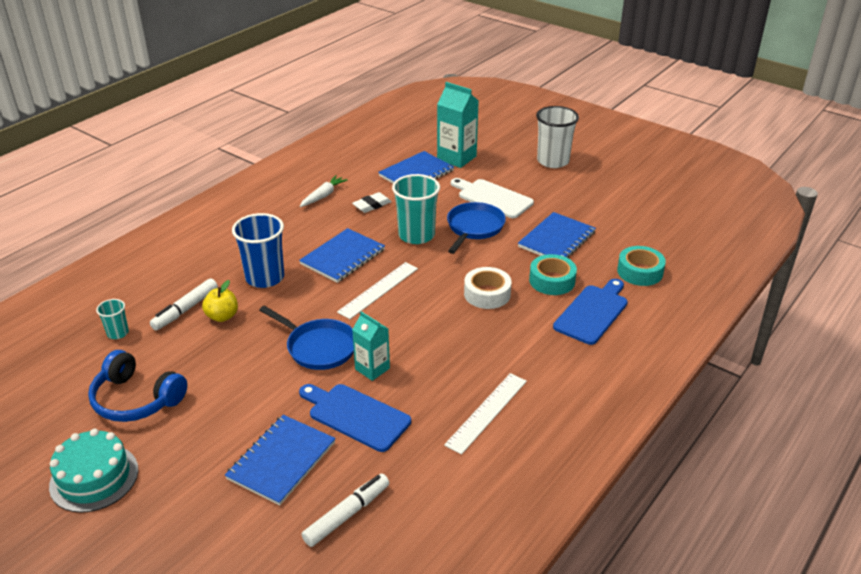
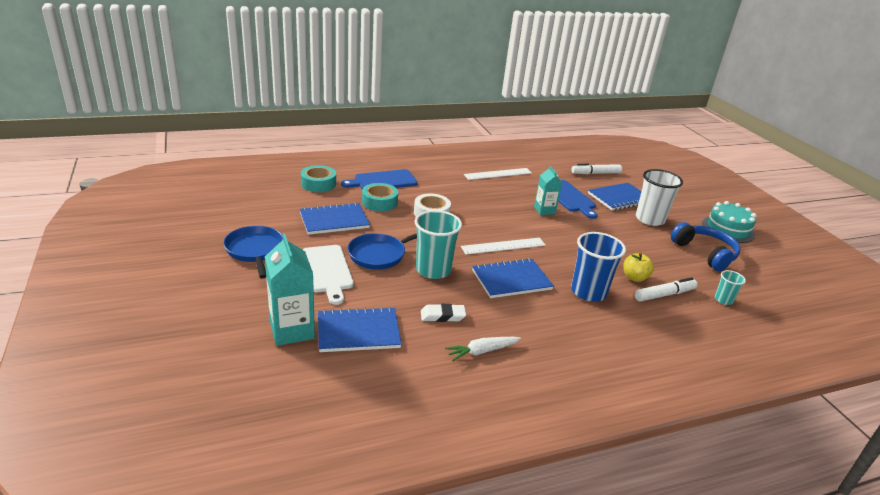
camera: 150 degrees left, 5 degrees down
blue pan [259,306,354,370] -> blue pan moved to [223,226,283,279]
white cup [536,106,579,168] -> white cup moved to [636,169,683,226]

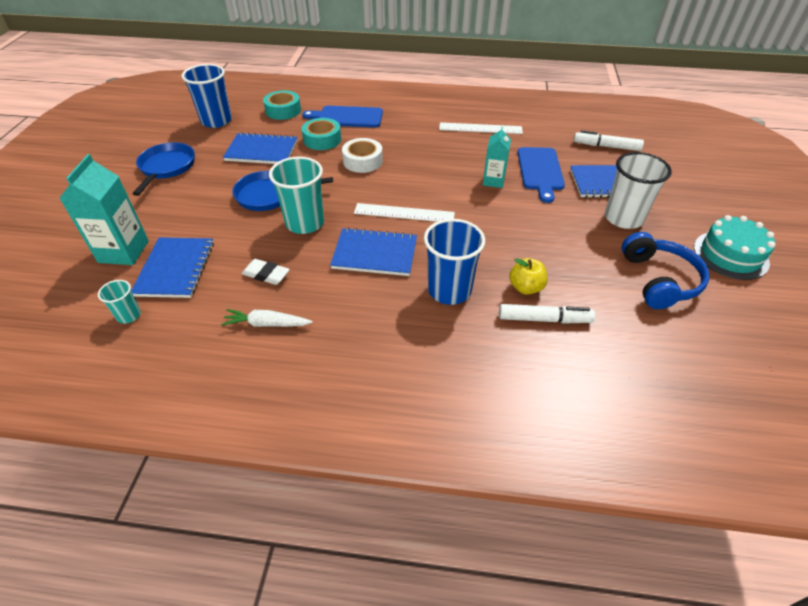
camera: 30 degrees right, 15 degrees up
white cutting board [302,245,354,305] -> none
blue notebook [318,307,402,352] -> blue notebook turned 75 degrees clockwise [131,237,214,298]
turquoise cup [715,270,746,305] -> turquoise cup moved to [98,280,141,324]
none -> blue cup [181,64,232,128]

